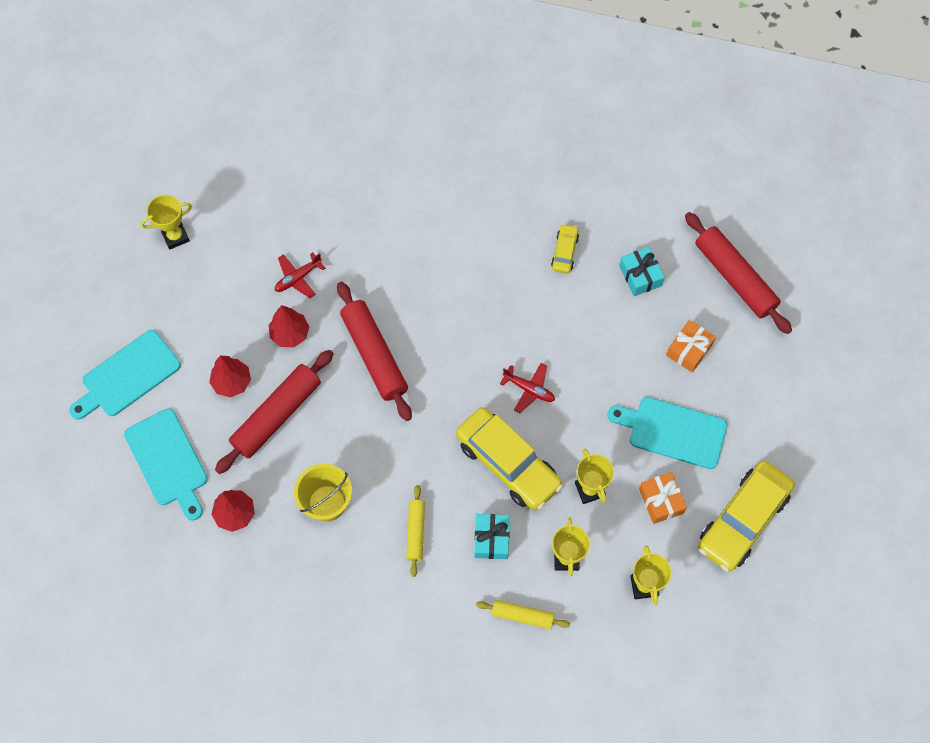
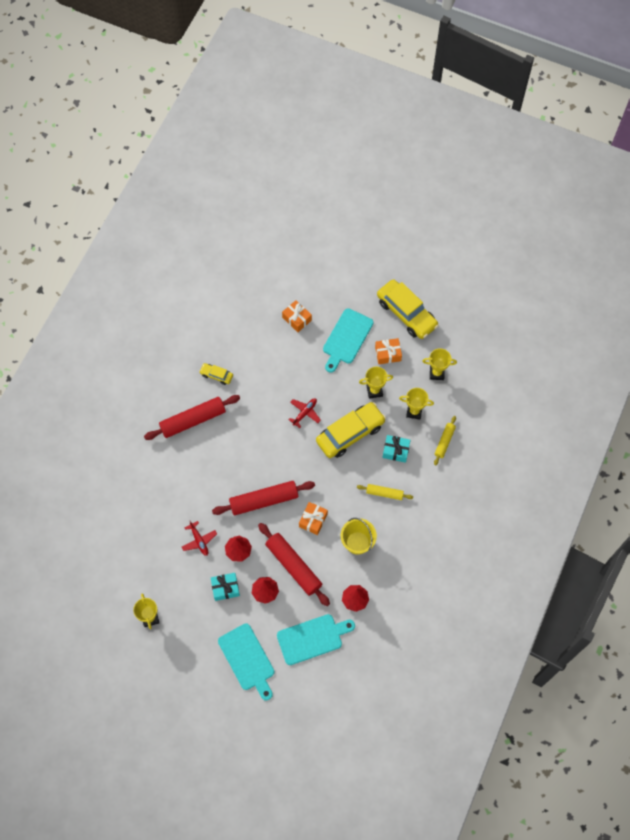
camera: 80 degrees left, 0 degrees up
turquoise gift [619,247,665,296] -> turquoise gift moved to [211,573,240,601]
red rolling pin [685,212,792,334] -> red rolling pin moved to [144,395,240,440]
none -> orange gift [299,502,328,535]

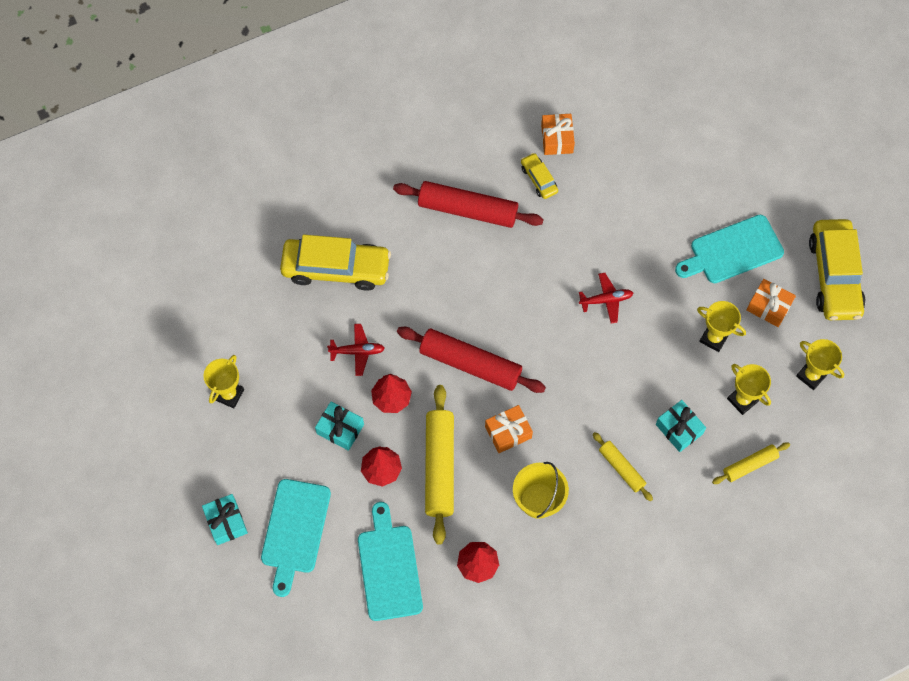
camera: 40 degrees right, 0 degrees up
red plane [182,521,217,556] -> red plane turned 105 degrees counterclockwise [327,324,385,376]
red rolling pin [258,523,330,606] -> yellow rolling pin [425,385,454,545]
turquoise cutting board [277,614,355,665] -> turquoise cutting board turned 120 degrees counterclockwise [358,502,423,621]
orange gift [282,300,312,332] -> orange gift moved to [541,114,575,155]
yellow car [316,402,386,458] -> yellow car moved to [280,235,391,291]
none -> turquoise gift [202,494,248,545]

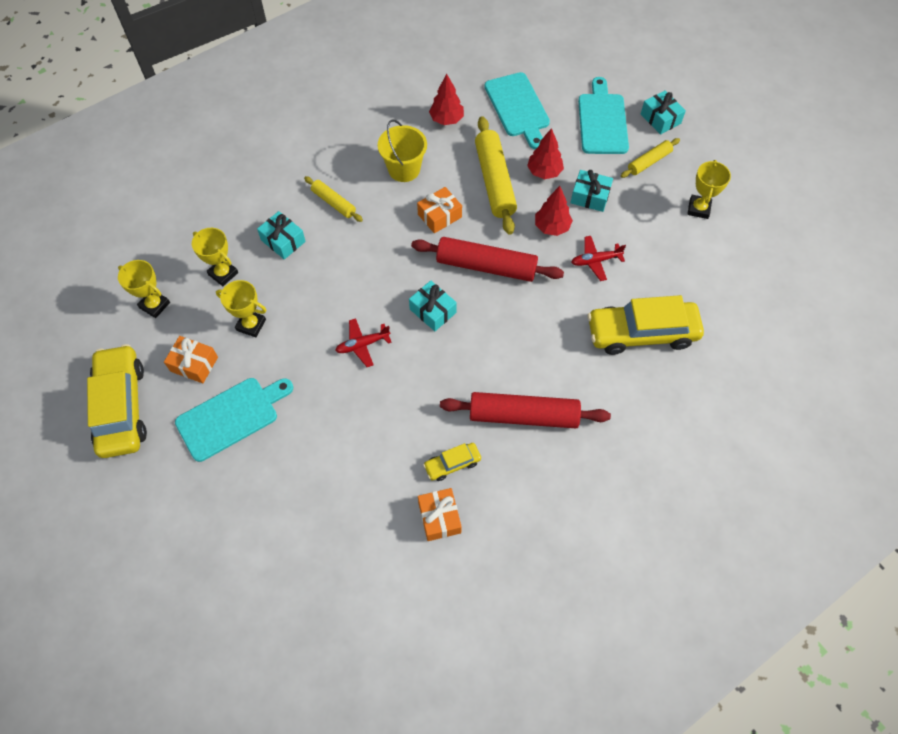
camera: 170 degrees right, 5 degrees down
yellow car [521,153,558,199] -> yellow car turned 105 degrees clockwise [423,443,481,481]
yellow rolling pin [712,442,790,484] -> yellow rolling pin moved to [621,138,680,178]
none -> turquoise gift [409,281,457,331]

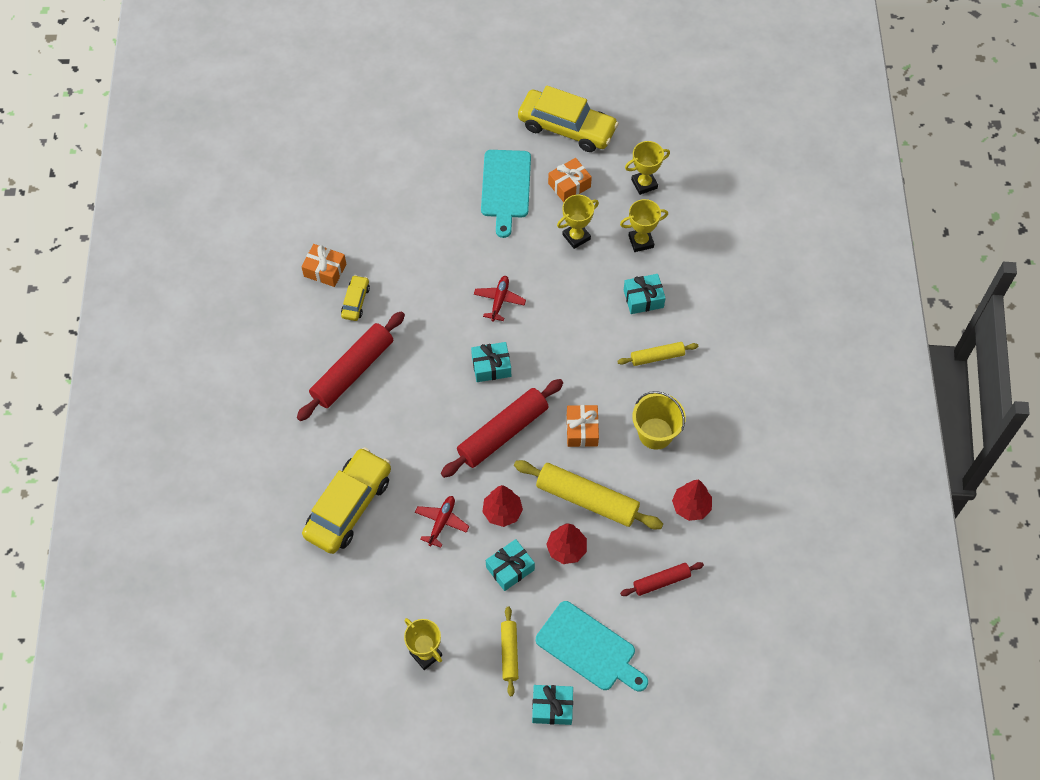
camera: 125 degrees right, 0 degrees up
turquoise cutting board [484,72,550,150] -> red rolling pin [620,562,704,596]

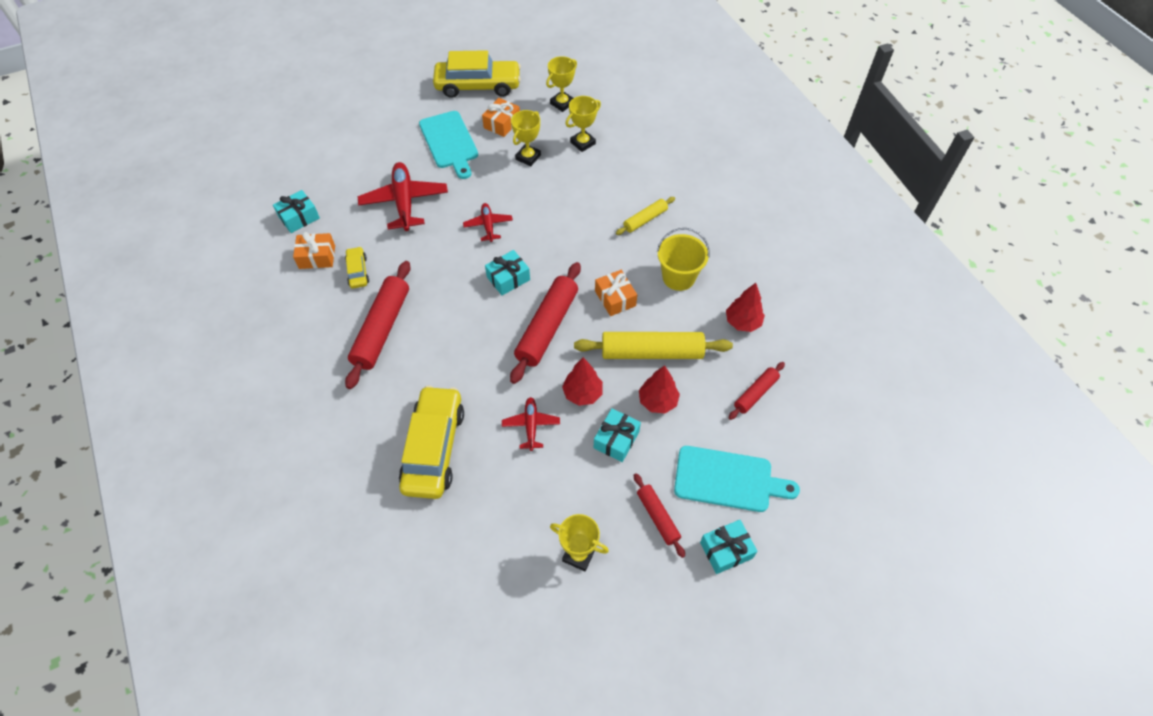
camera: 25 degrees left, 5 degrees down
yellow rolling pin [501,607,518,696] -> red rolling pin [634,473,685,558]
turquoise gift [624,274,666,314] -> turquoise gift moved to [273,190,320,233]
none -> red plane [358,162,448,231]

